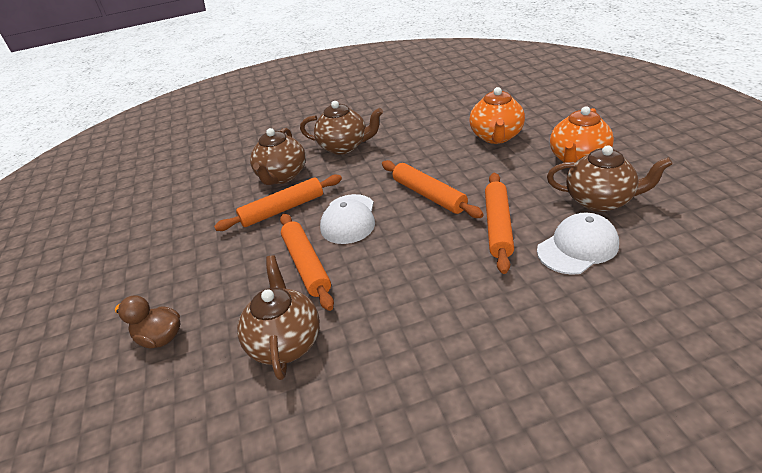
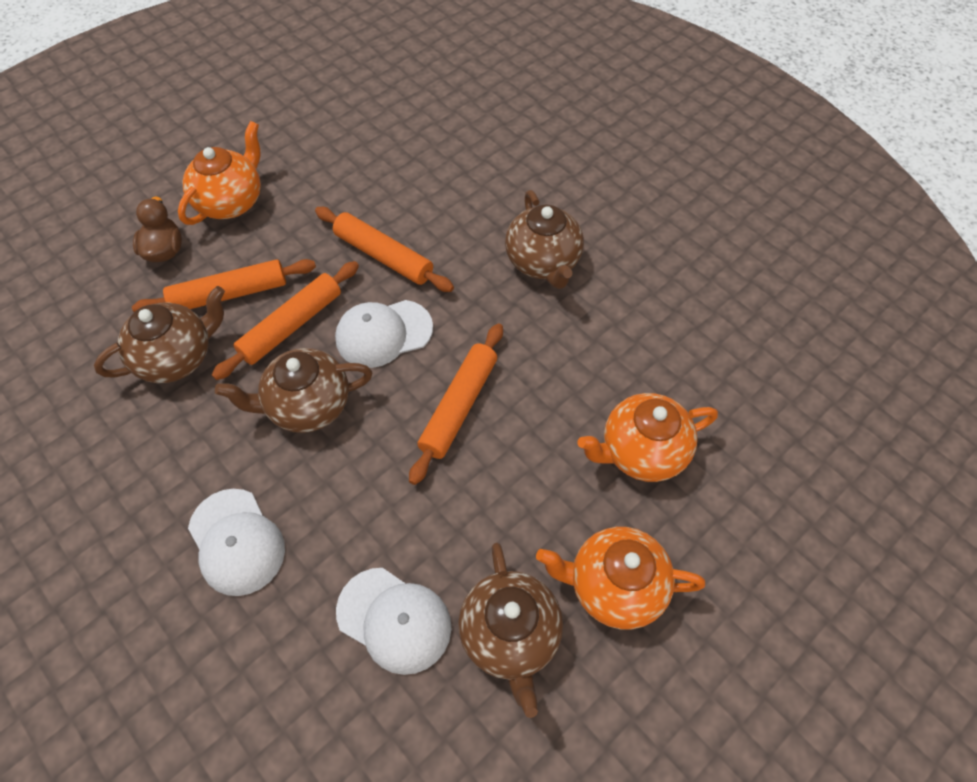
camera: 60 degrees right, 20 degrees up
brown teapot [250,128,306,185] -> brown teapot moved to [215,348,372,433]
orange rolling pin [485,173,514,274] -> orange rolling pin moved to [132,259,316,312]
none -> orange teapot [178,121,261,225]
none -> white cap [188,489,285,596]

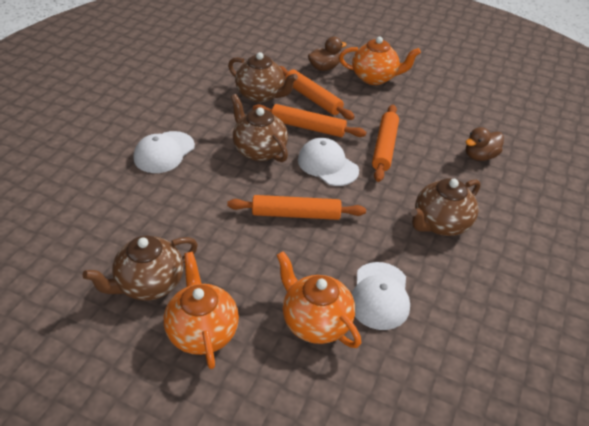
camera: 65 degrees right, 15 degrees down
white cap [336,568,451,675] -> white cap moved to [352,262,410,330]
none -> brown duck [465,127,504,161]

